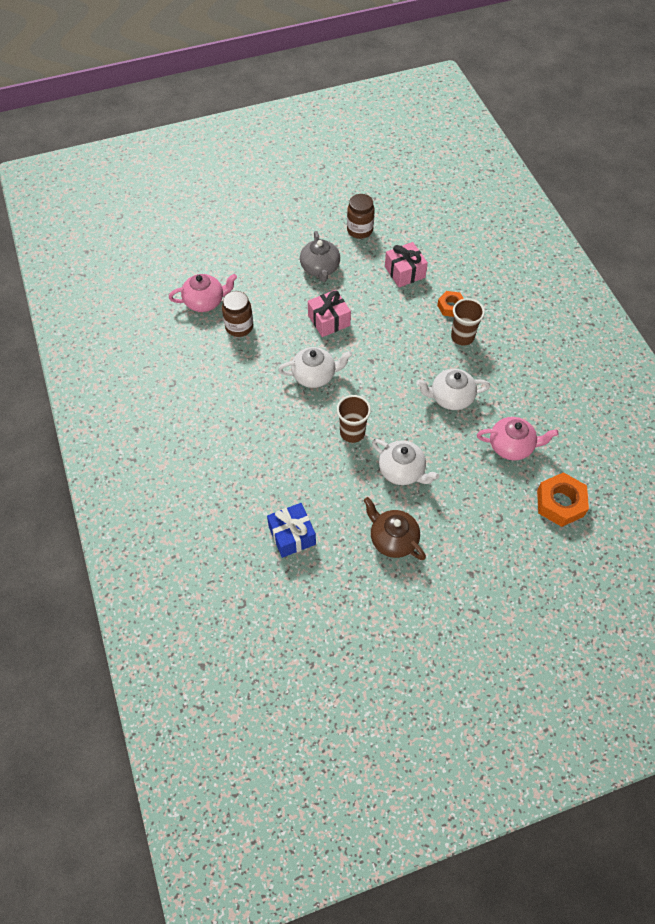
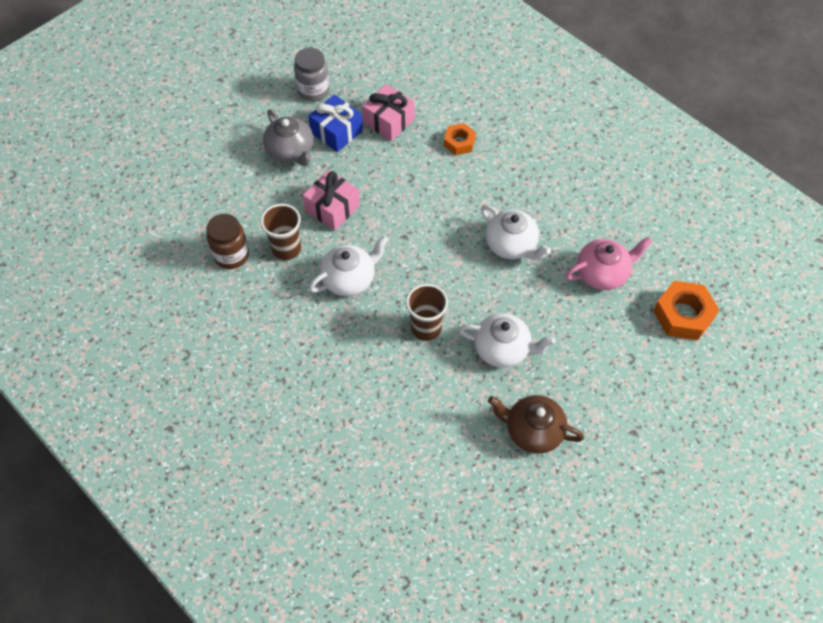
camera: 25 degrees left, 0 degrees up
pink teapot [169,274,237,312] -> none
blue gift [267,503,316,558] -> blue gift moved to [308,94,363,152]
brown jar [347,194,375,239] -> grey jar [294,48,330,102]
white teapot [416,369,490,410] -> white teapot turned 105 degrees counterclockwise [481,205,551,260]
brown cup [451,298,485,346] -> brown cup moved to [260,203,301,260]

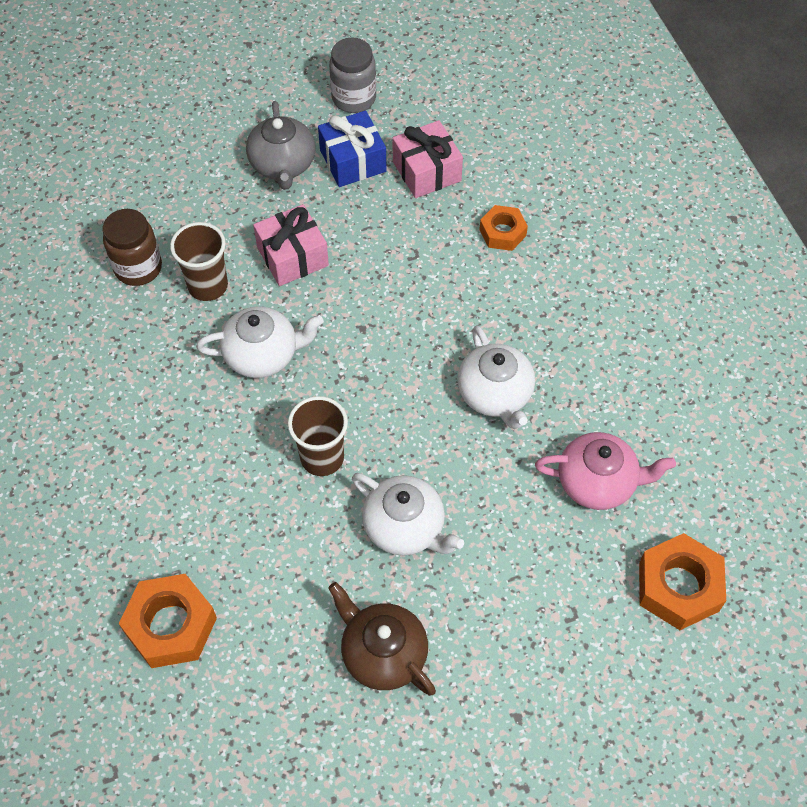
camera: 25 degrees right, 0 degrees up
none -> orange nut [119,574,217,668]

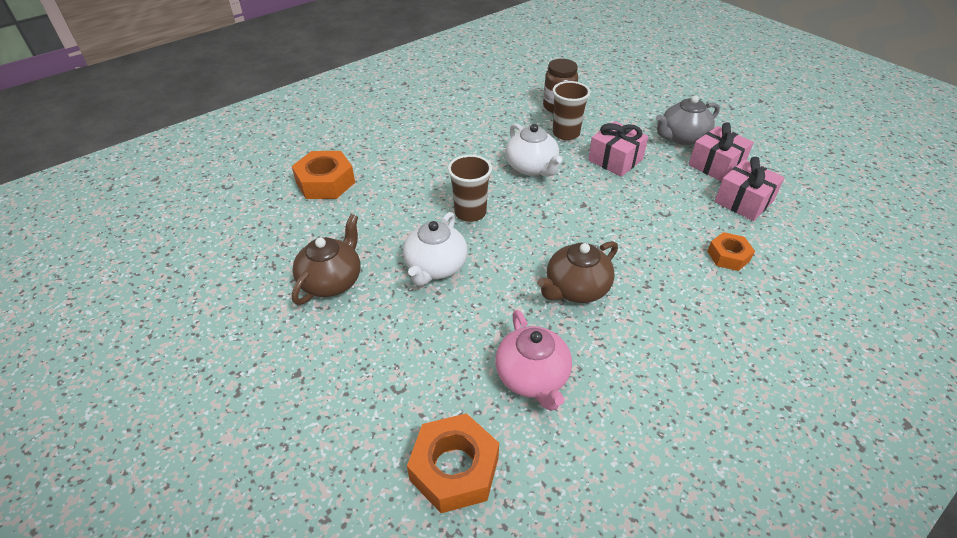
camera: 70 degrees right, 15 degrees down
blue gift [318,110,387,187] -> pink gift [689,123,754,182]
grey jar [329,38,376,113] -> none
white teapot [458,326,535,429] -> brown teapot [537,241,618,303]

